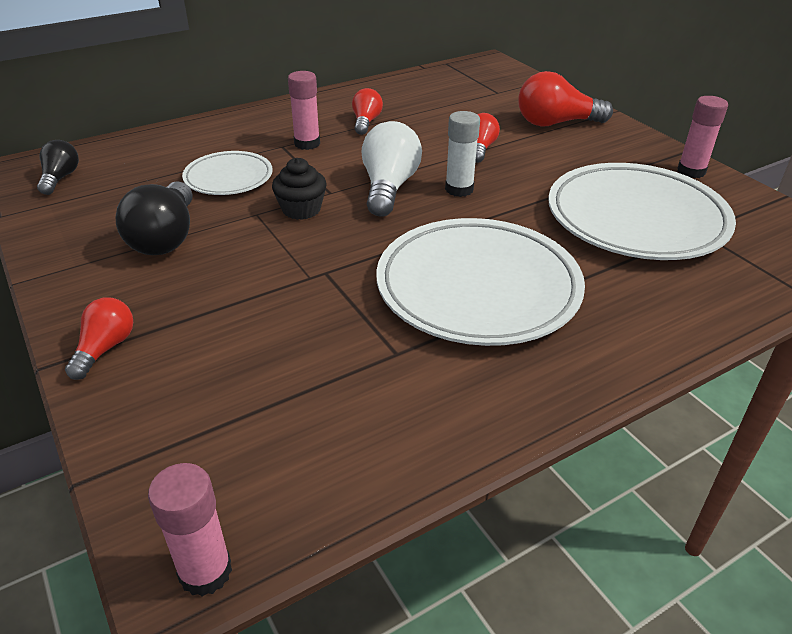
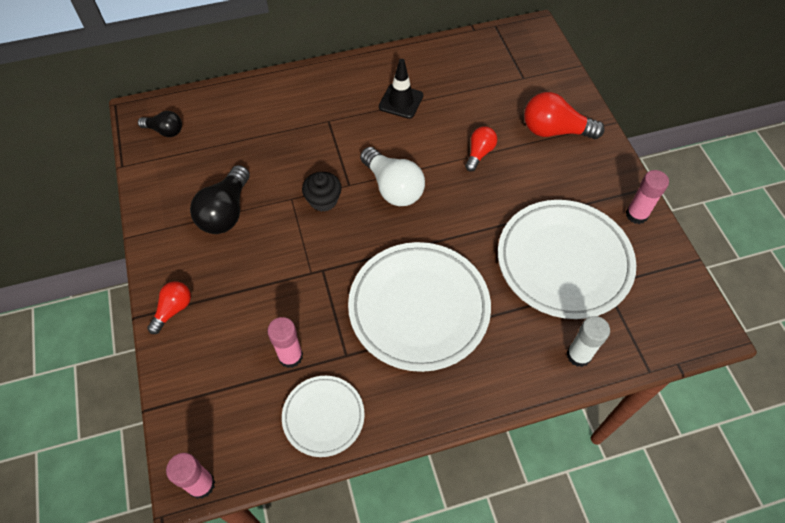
camera: 15 degrees right, 20 degrees up
black light bulb [37,140,79,195] -> black light bulb turned 90 degrees clockwise [138,111,182,137]
white plate [182,151,273,195] -> white plate moved to [282,376,365,457]
pink glue stick [288,71,320,150] -> pink glue stick moved to [267,317,303,368]
red light bulb [352,88,383,135] -> black traffic cone [379,59,423,119]
white light bulb [362,121,422,217] -> white light bulb turned 120 degrees clockwise [360,147,425,206]
white glue stick [445,111,480,197] -> white glue stick moved to [566,316,610,367]

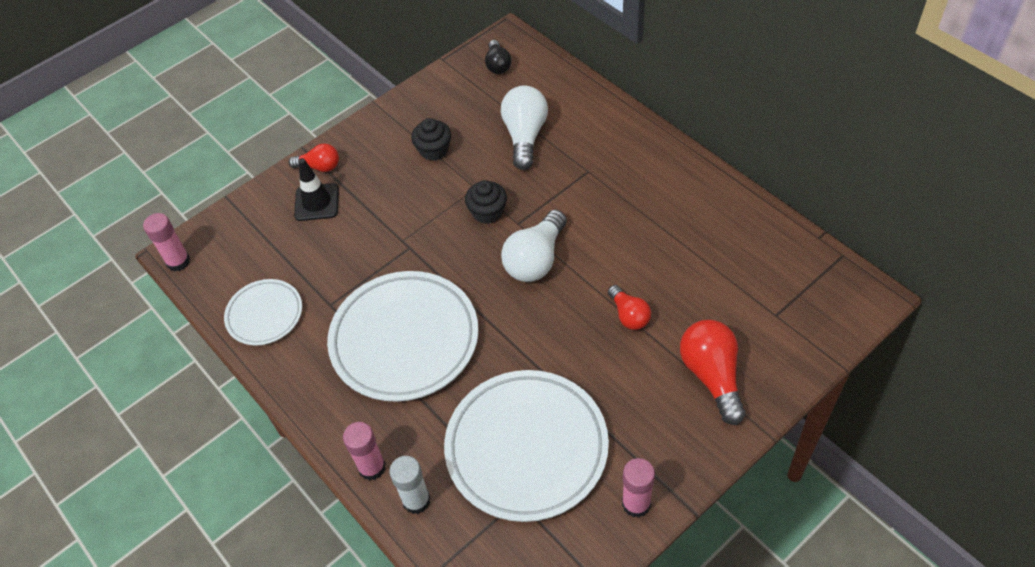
camera: 70 degrees right, 5 degrees down
black light bulb [190,165,250,234] -> black cupcake [411,118,451,161]
pink glue stick [267,317,303,368] -> pink glue stick moved to [343,422,386,481]
black traffic cone [379,59,423,119] -> black traffic cone moved to [294,158,339,221]
red light bulb [465,126,497,172] -> red light bulb turned 60 degrees clockwise [608,285,651,330]
none -> white light bulb [501,85,548,170]

